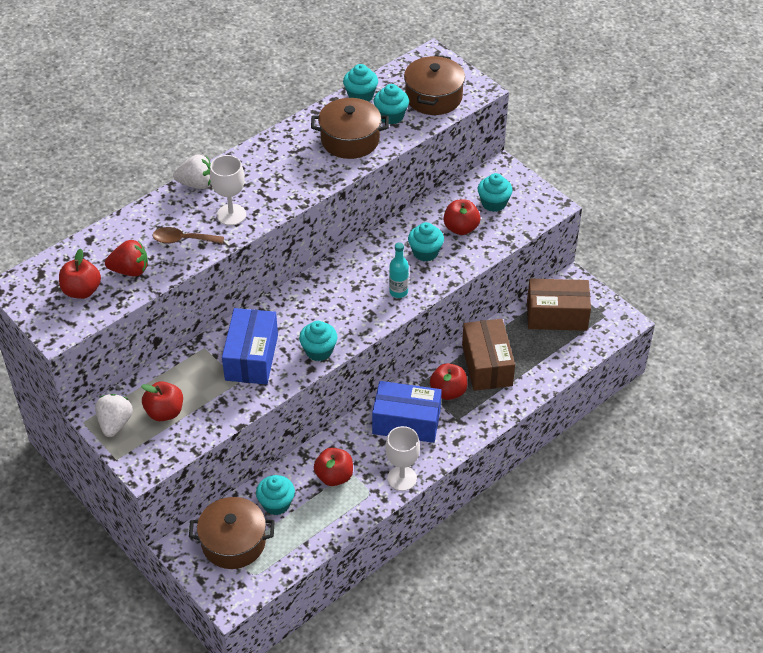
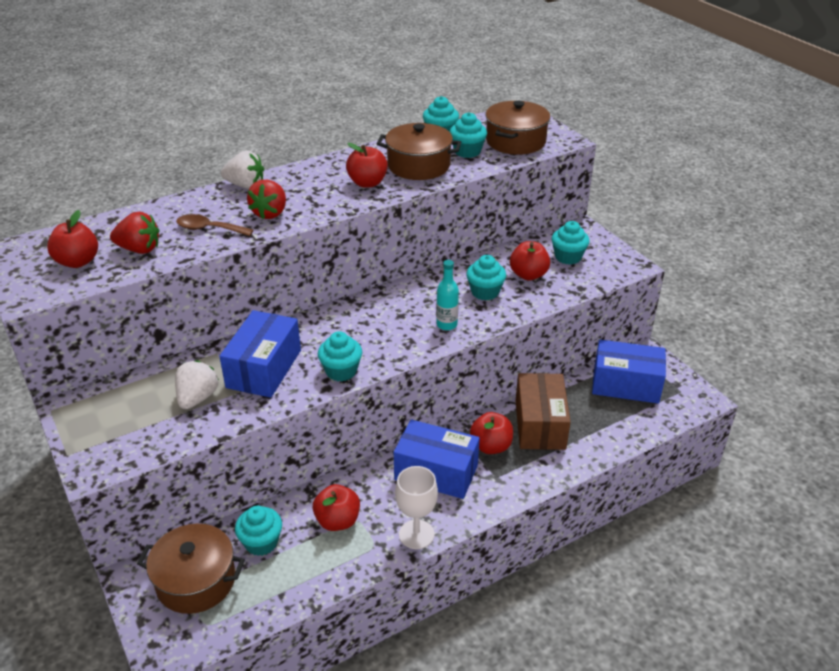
camera: 10 degrees right, 10 degrees down
white strawberry [95,394,133,437] -> white strawberry moved to [175,360,219,409]
red apple [141,381,183,421] -> red apple moved to [346,143,388,188]
white goblet [210,155,246,226] -> red strawberry [247,180,286,219]
brown box [527,279,591,331] -> blue box [592,339,666,404]

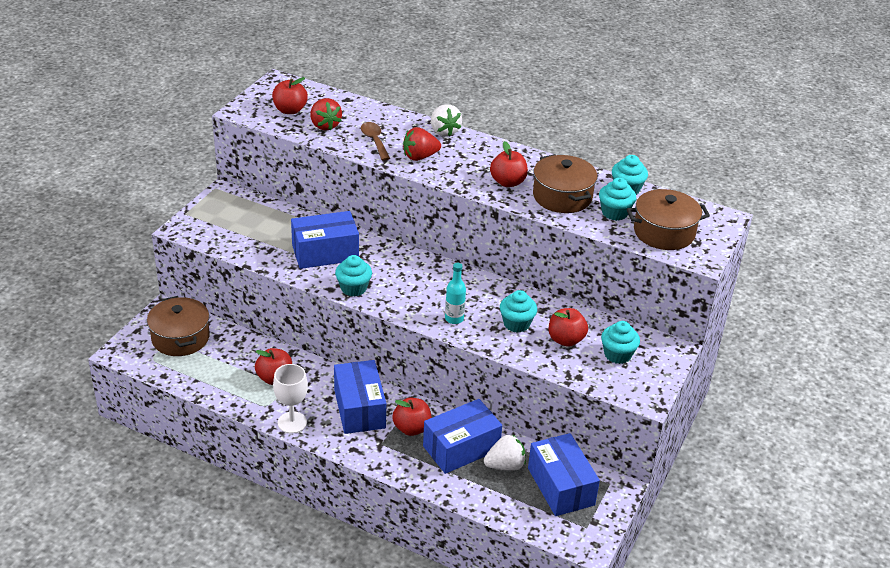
camera: 55 degrees right, 0 degrees up
white strawberry [175,360,219,409] -> white strawberry moved to [484,434,526,471]
turquoise cupcake [235,506,282,556] -> none
brown box [516,373,571,450] -> blue box [423,399,502,474]

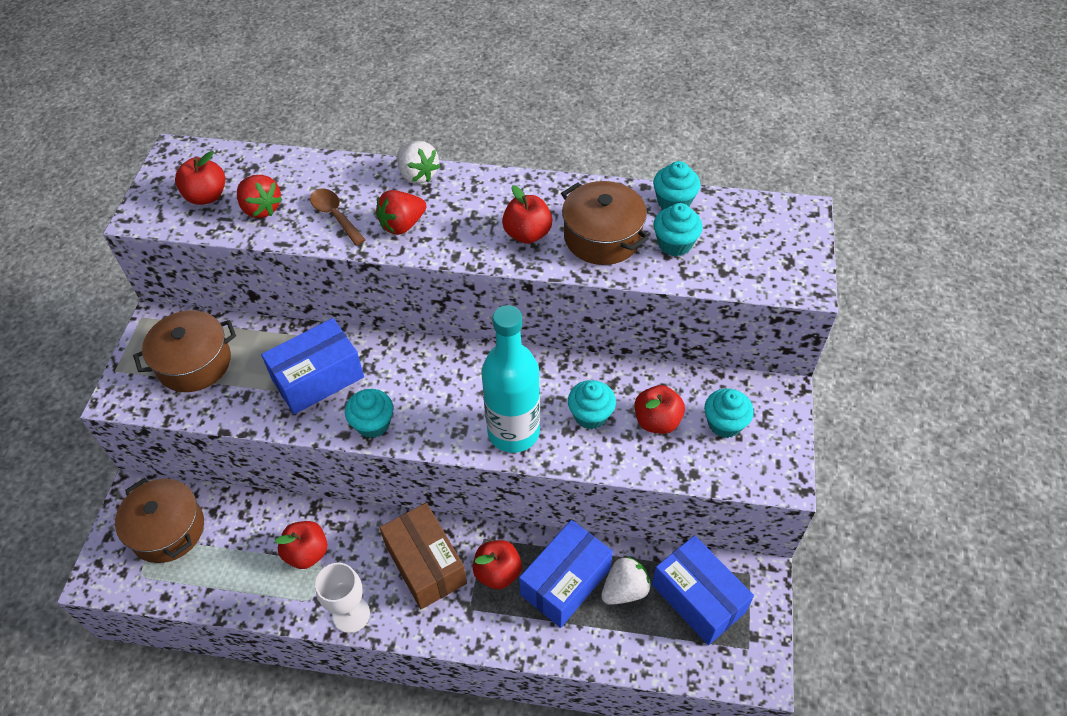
camera: 15 degrees left, 15 degrees up
blue box [334,360,386,434] -> brown box [380,503,467,609]
turquoise bottle [445,263,466,324] -> turquoise bottle [482,305,540,453], size x2.14
brown pot [627,189,710,250] -> brown pot moved to [133,310,236,392]

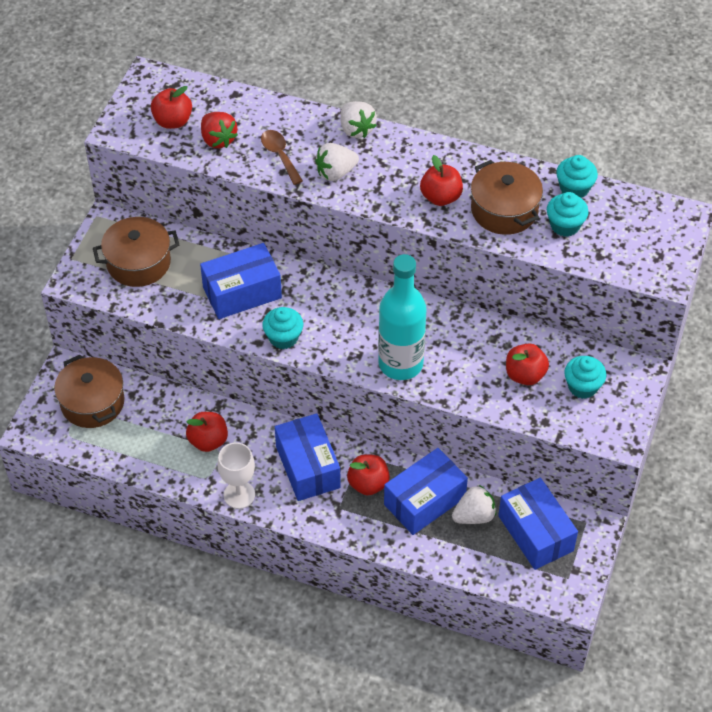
camera: 10 degrees right, 0 degrees up
red strawberry [376,190,426,235] -> white strawberry [315,143,359,181]
brown box [380,503,467,609] -> blue box [275,413,341,501]
turquoise cupcake [568,380,616,429] -> none

